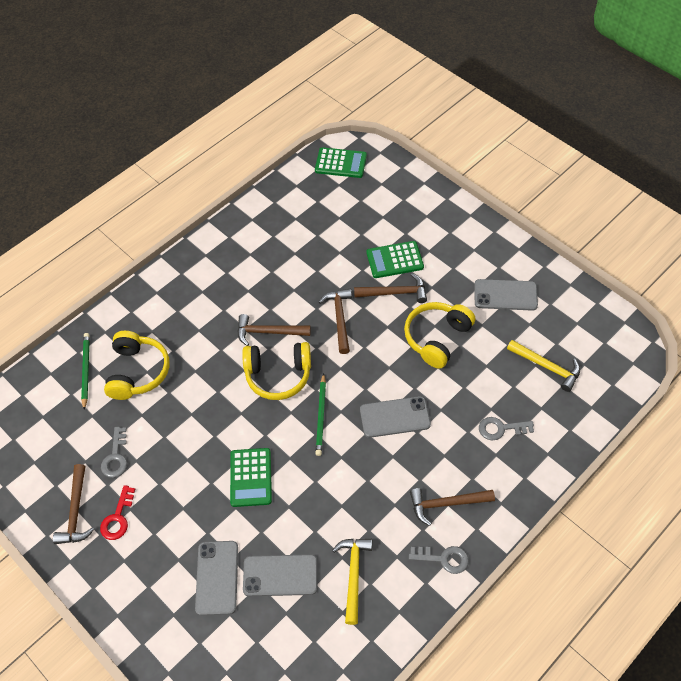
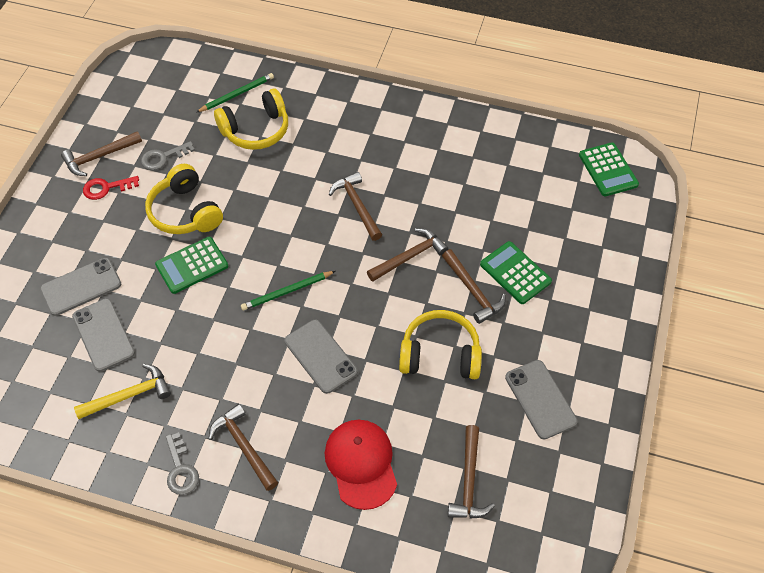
camera: 60 degrees right, 0 degrees up
yellow headphones [242,342,311,400] -> yellow headphones moved to [145,164,223,234]
grey key [479,417,534,440] -> red cap [325,420,397,510]
yellow hammer [507,340,580,392] -> brown hammer [448,425,495,519]

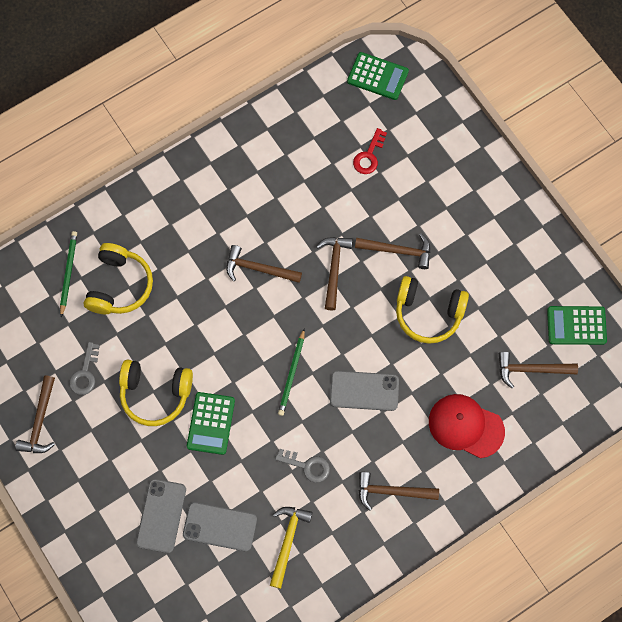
camera: 50 degrees left, 15 degrees up
red key [83,176,139,200] -> red key moved to [353,128,387,174]
grey key [165,432,199,495] -> grey key moved to [275,449,330,483]
yellow headphones [399,310,482,379] -> yellow headphones turned 120 degrees counterclockwise [396,276,469,344]
brown hammer [448,425,495,519] -> brown hammer turned 135 degrees clockwise [499,352,578,388]
green calculator [480,241,552,304] -> green calculator moved to [547,306,607,345]
grey phone [505,360,578,440] -> none

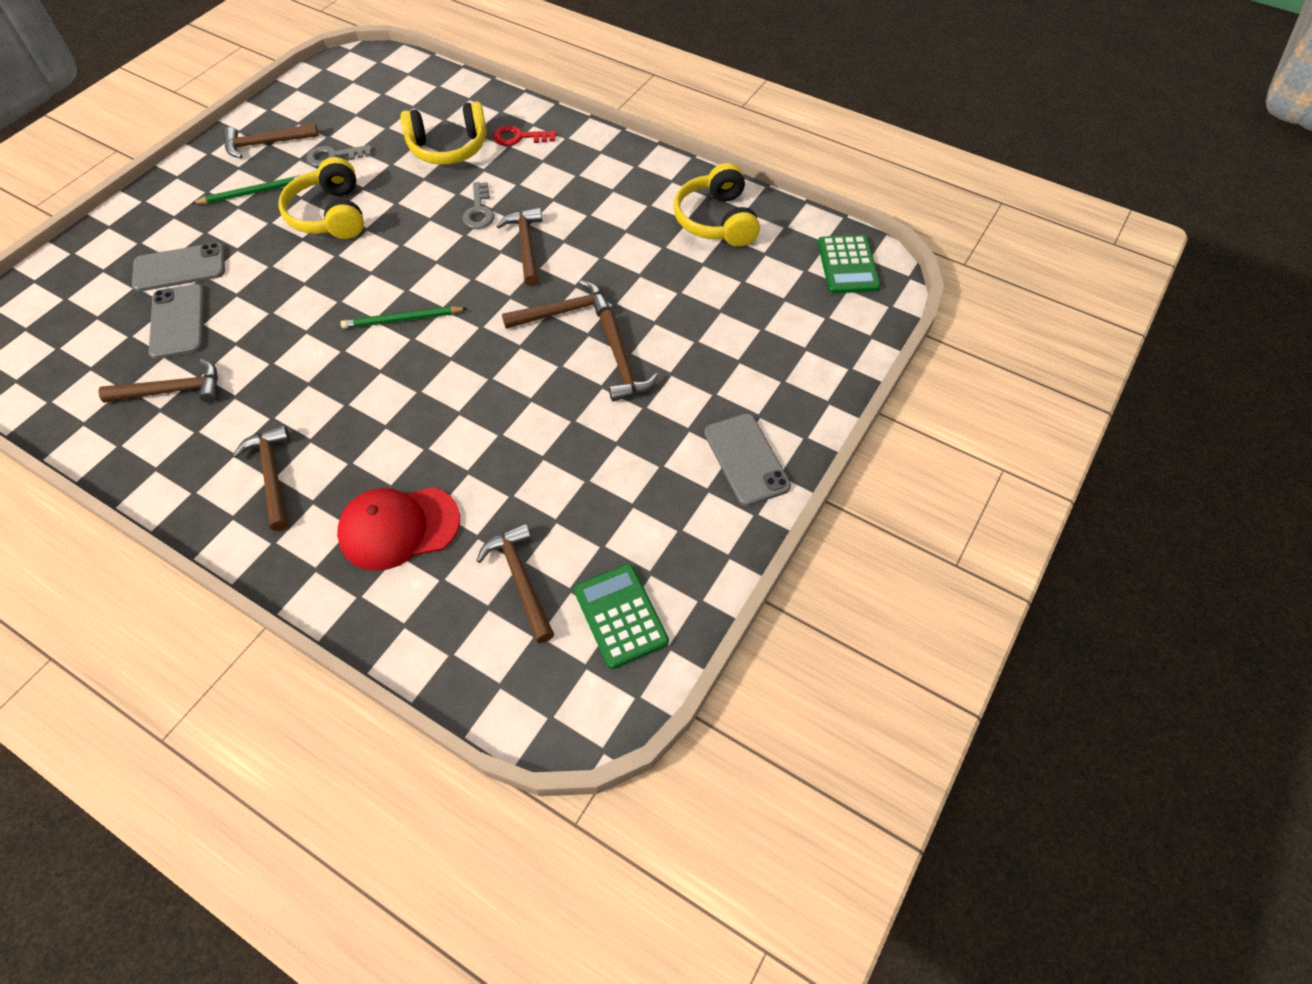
camera: 65 degrees right, 15 degrees down
green pencil [60,231,77,317] -> green pencil moved to [192,175,301,204]
green calculator [187,392,235,455] -> none
yellow hammer [270,507,313,589] -> brown hammer [98,359,218,403]
grey key [275,449,330,483] -> grey key moved to [462,182,495,229]
grey phone [330,371,399,411] -> grey phone moved to [704,413,791,506]
red key [353,128,387,174] -> red key moved to [493,125,556,146]
yellow headphones [396,276,469,344] -> yellow headphones moved to [673,163,760,247]
red cap [429,394,505,458] -> red cap turned 105 degrees counterclockwise [337,487,460,571]

